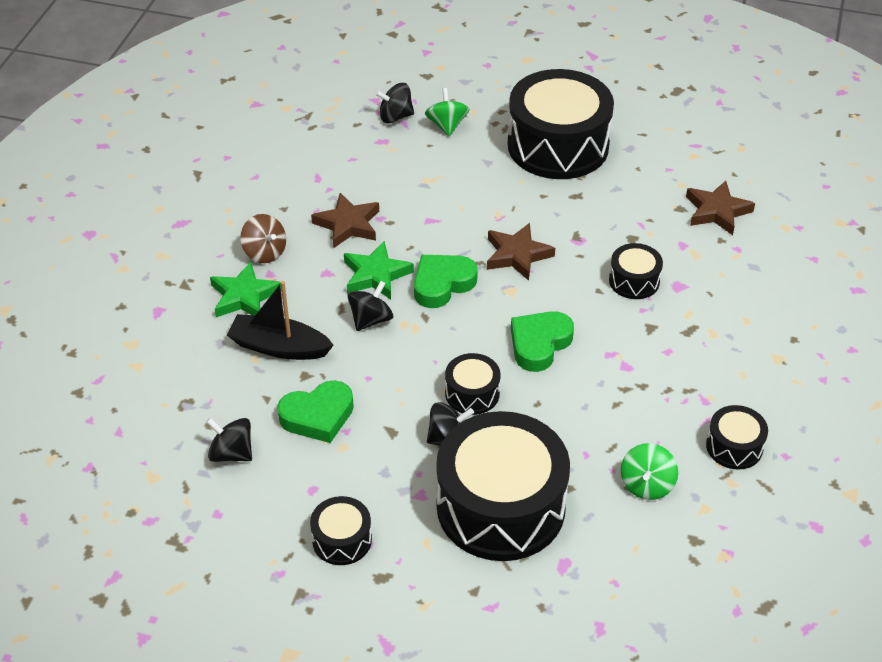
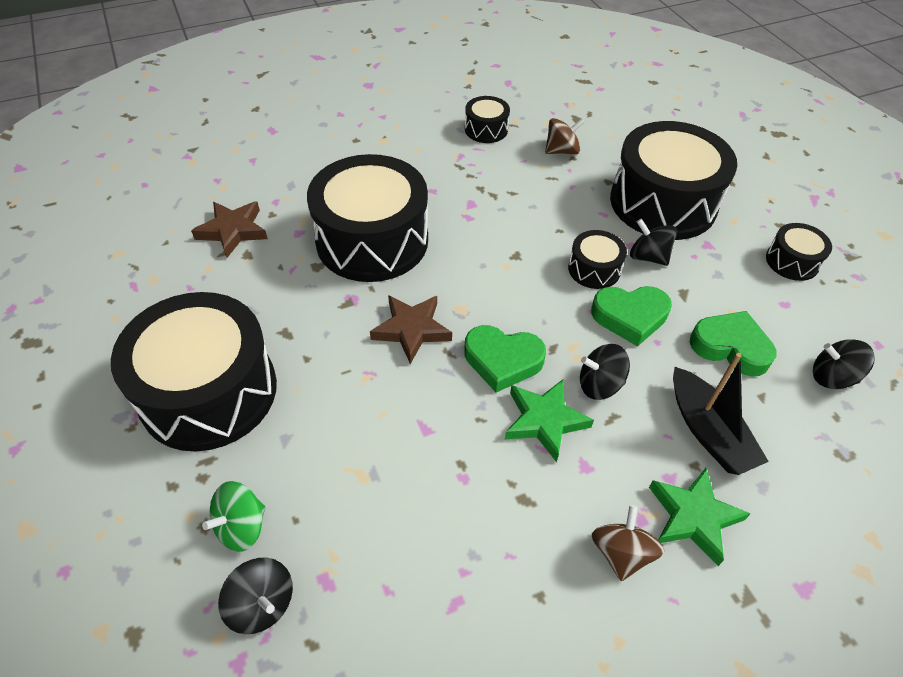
camera: 130 degrees left, 5 degrees up
black spinning top [206,418,252,462] -> black spinning top turned 120 degrees clockwise [813,339,875,389]
brown star [311,193,379,248] -> none
green heart [511,311,574,372] -> green heart moved to [591,286,672,347]
black drum [609,243,663,299] -> black drum [307,154,428,282], size x2.20
green spinning top [621,443,678,500] -> brown spinning top [545,118,584,155]

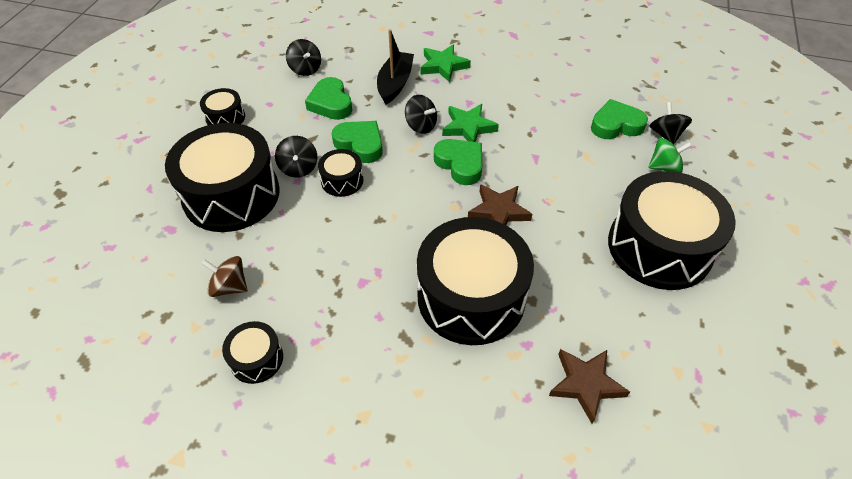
camera: 140 degrees left, 0 degrees up
brown spinning top [592,505,664,581] -> none
none -> green heart [591,99,648,139]

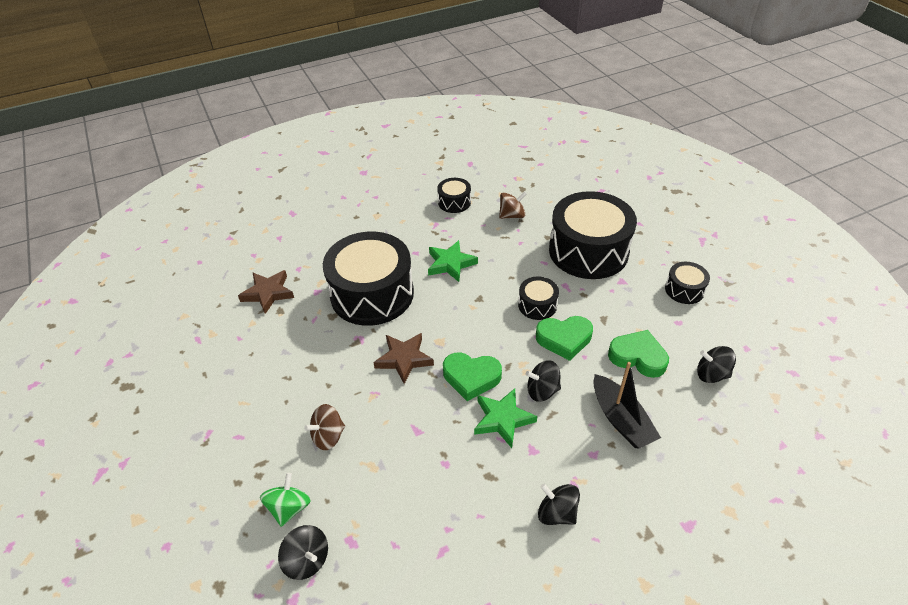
camera: 140 degrees right, 5 degrees down
black spinning top [275,136,317,178] -> black spinning top moved to [538,483,580,525]
green star [421,44,471,82] -> green star moved to [428,240,478,282]
green heart [591,99,648,139] -> none
black drum [608,171,736,290] -> none
green spinning top [648,138,692,173] -> green spinning top turned 150 degrees clockwise [260,473,310,527]
none -> brown spinning top [304,404,345,450]

